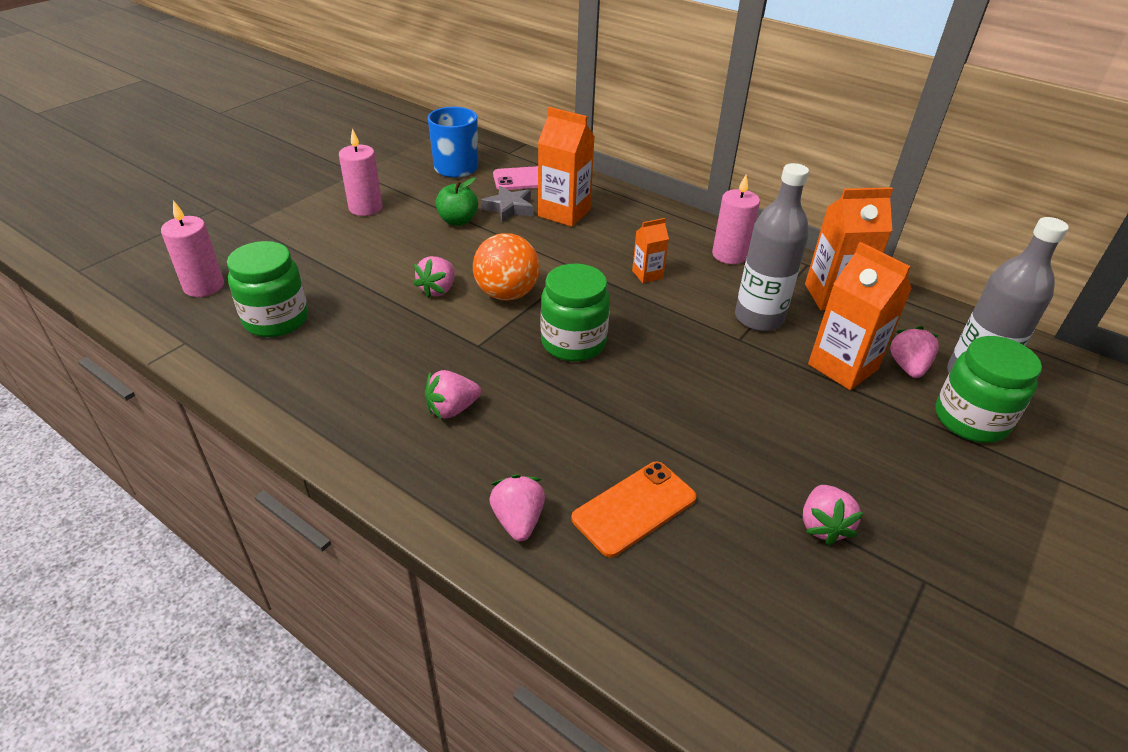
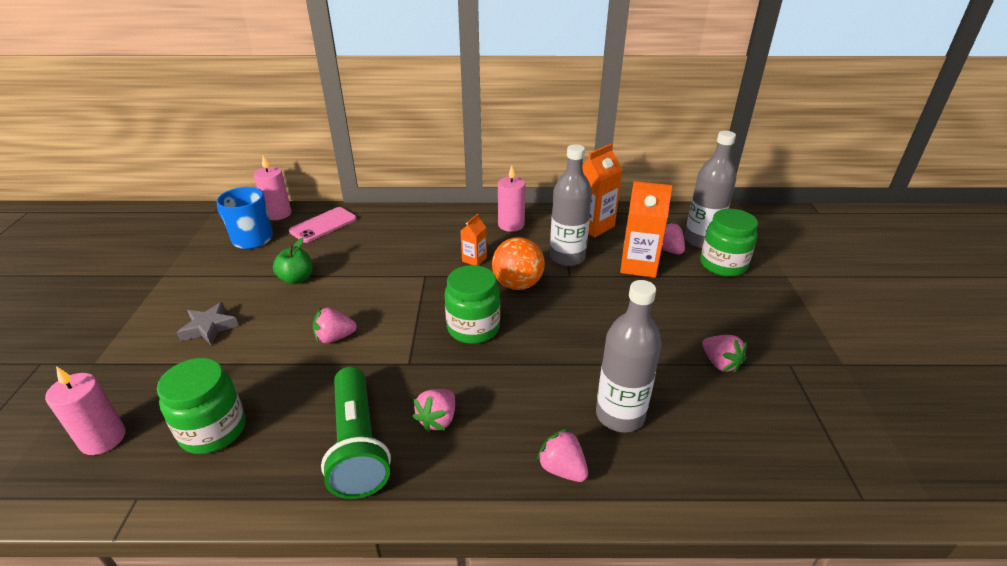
camera: 35 degrees left, 5 degrees down
pink candle [339,128,383,216] -> pink candle moved to [254,156,292,220]
pink strawberry [413,256,455,298] -> pink strawberry turned 90 degrees clockwise [313,308,357,343]
orange ball [473,233,540,301] -> orange ball moved to [492,237,545,290]
grey star [481,186,533,223] -> grey star moved to [177,302,239,345]
orange carton [538,107,595,227] -> none
orange phone [571,462,697,558] -> grey bottle [596,280,662,433]
none -> green flashlight [321,366,391,499]

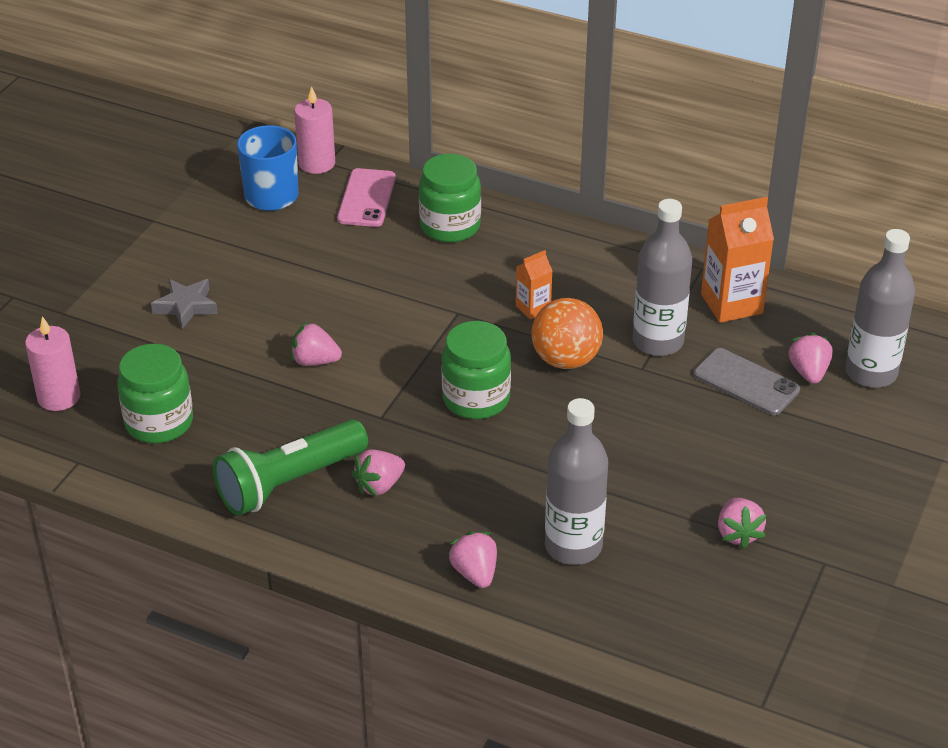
camera: 25 degrees right, 5 degrees up
green apple [273,238,312,284] -> none
pink phone [289,207,357,243] -> pink phone turned 60 degrees counterclockwise [337,168,396,227]
green flashlight [321,366,391,499] -> green flashlight turned 45 degrees clockwise [213,419,368,516]
pink candle [498,166,526,232] -> none
orange carton [620,181,672,278] -> grey phone [693,348,800,415]
green jar [700,209,758,277] -> green jar moved to [419,154,481,243]

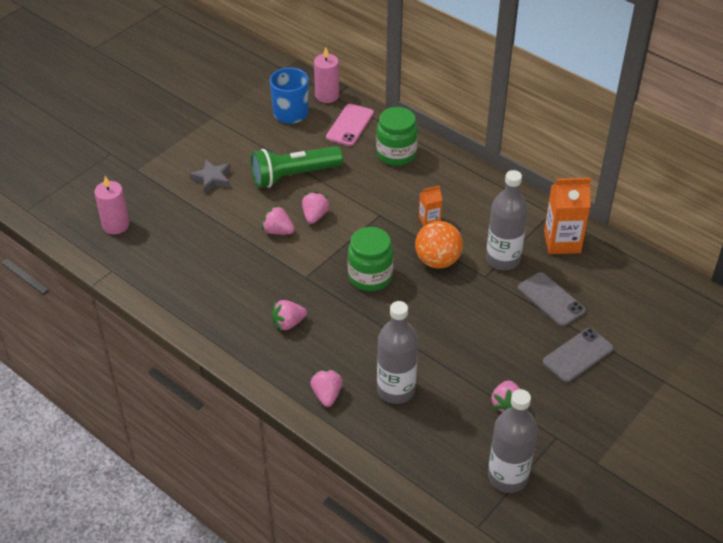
camera: 15 degrees right, 5 degrees up
green jar [117,344,193,443] -> none
green flashlight [213,419,368,516] -> green flashlight moved to [251,146,343,188]
pink strawberry [788,332,833,384] -> pink strawberry moved to [302,191,330,224]
grey bottle [845,229,915,388] -> grey bottle moved to [488,389,538,493]
none -> grey phone [543,328,614,383]

